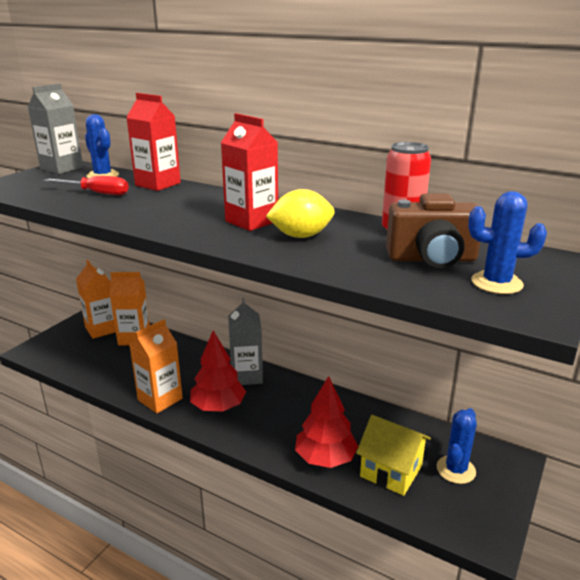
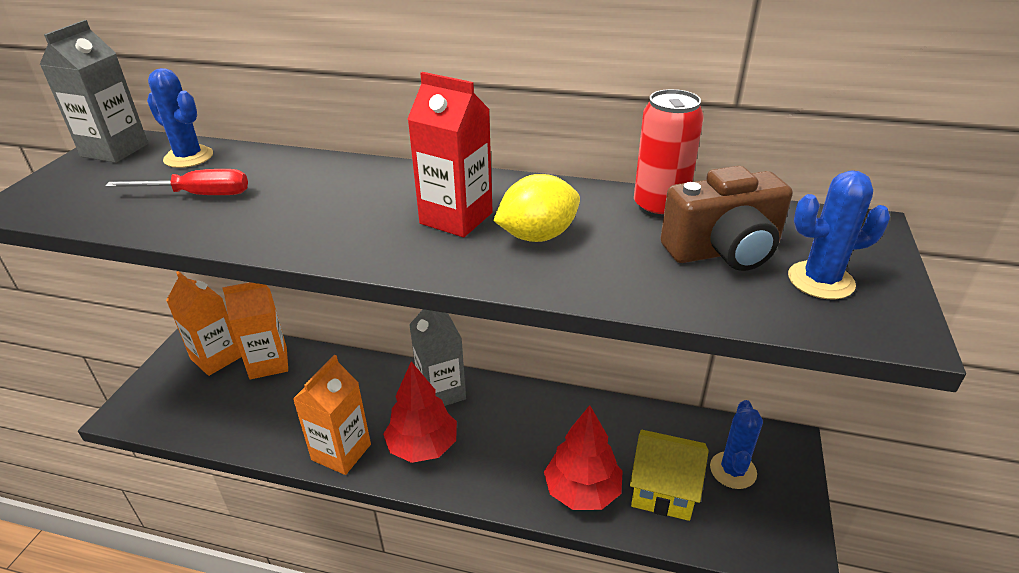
camera: 15 degrees left, 10 degrees up
red carton [126,93,181,191] -> none

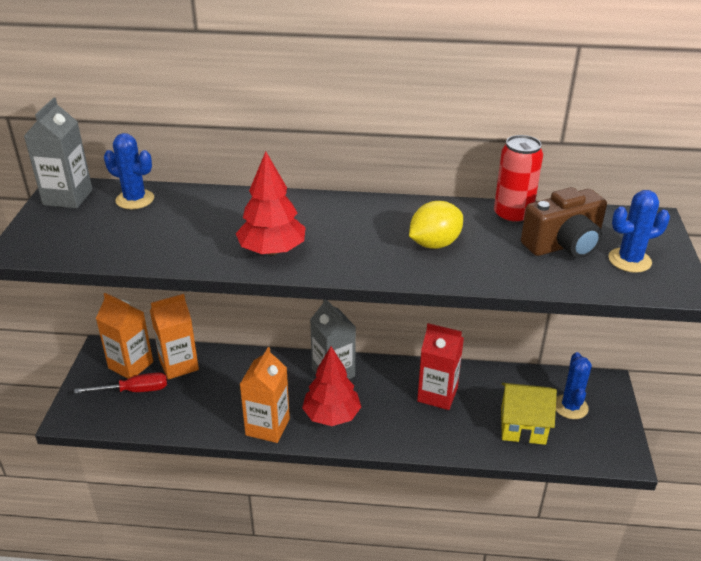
camera: 10 degrees left, 0 degrees up
red screwdriver [105,169,248,195] -> red screwdriver moved to [74,372,167,393]
red carton [408,72,493,237] -> red carton moved to [417,323,464,410]
red tree [544,405,623,510] -> red tree moved to [236,151,306,255]

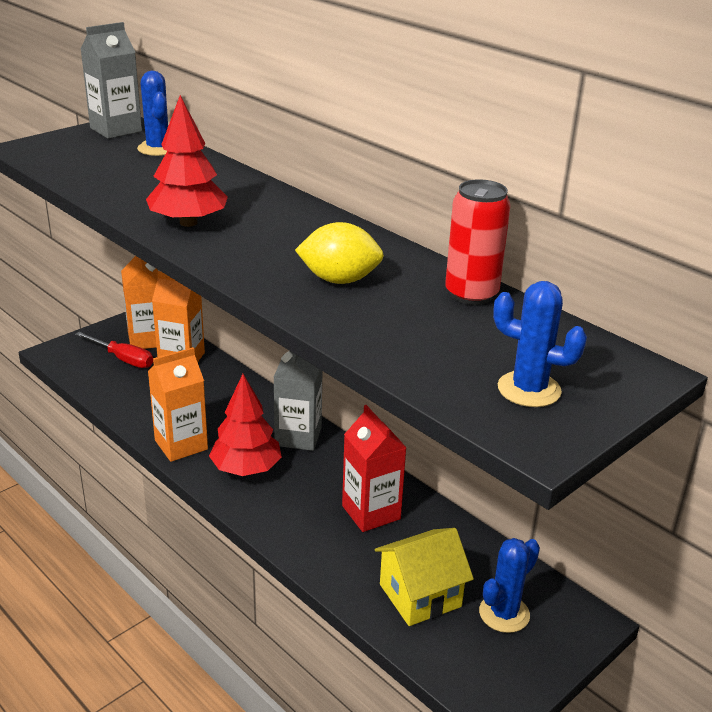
camera: 40 degrees right, 5 degrees down
yellow house [501,383,557,445] -> yellow house turned 75 degrees counterclockwise [375,528,474,626]
brown camera [521,187,607,258] -> none

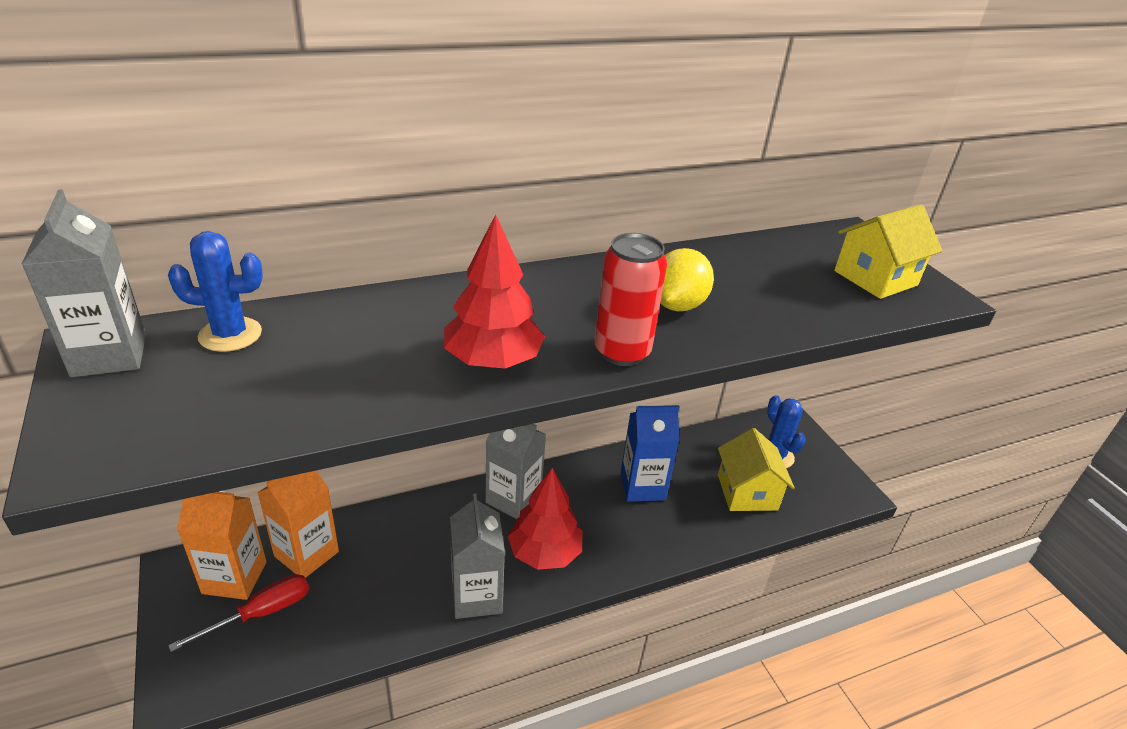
camera: 70 degrees left, 5 degrees up
orange carton [148,347,208,462] -> grey carton [450,494,505,619]
red carton [342,405,407,532] -> blue carton [620,405,680,502]
red can [445,179,511,305] -> red can moved to [594,233,667,366]
blue cactus [493,281,587,407] -> yellow house [834,204,942,299]

